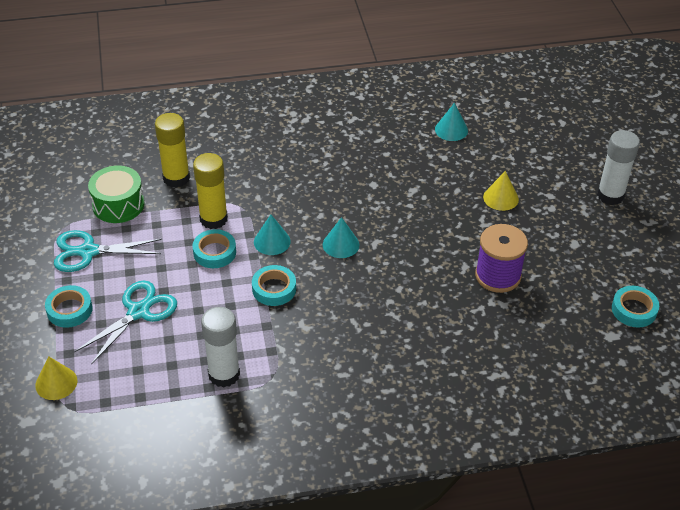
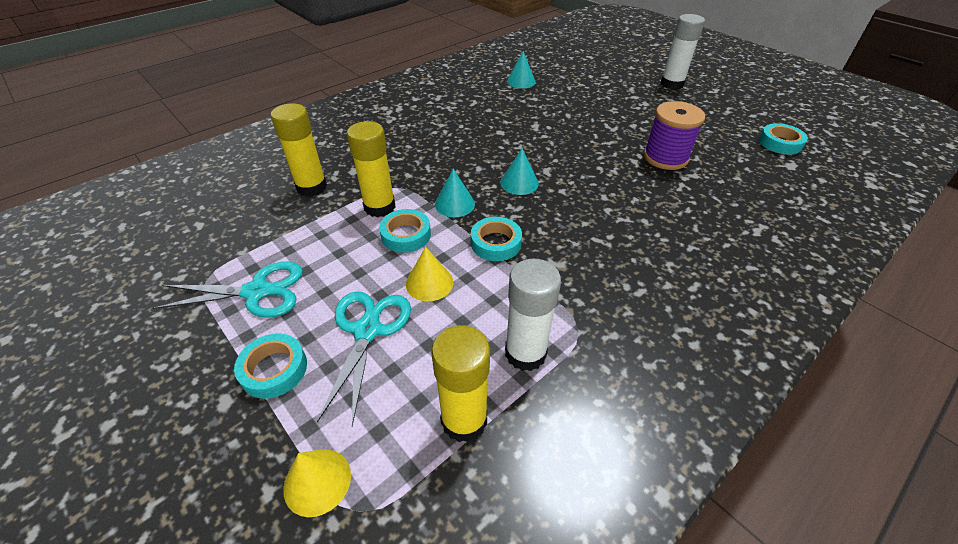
camera: 30 degrees left, 0 degrees up
turquoise scissors [54,230,162,272] -> turquoise scissors turned 150 degrees counterclockwise [153,262,303,318]
green drum [88,166,145,223] -> none
yellow cone [483,171,519,211] -> yellow cone moved to [406,247,453,301]
none -> yellow glue stick [431,325,490,442]

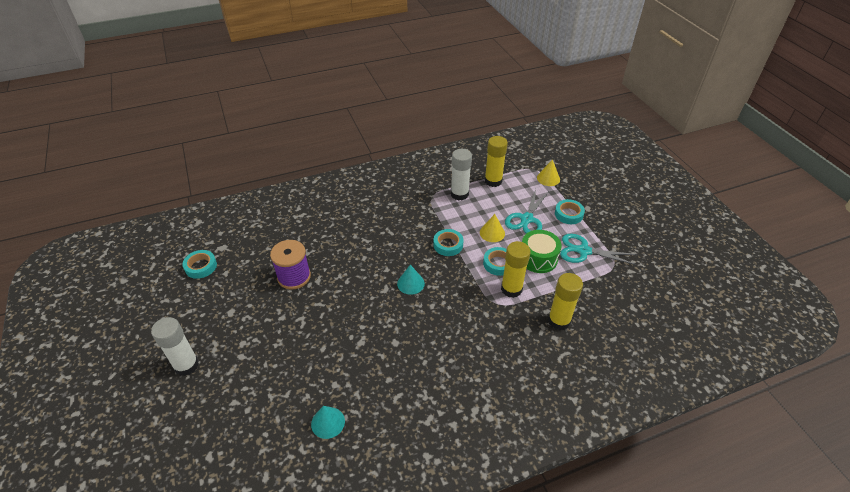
camera: 160 degrees left, 0 degrees up
turquoise cone [435,169,475,217] -> none
none -> green drum [522,230,562,273]

